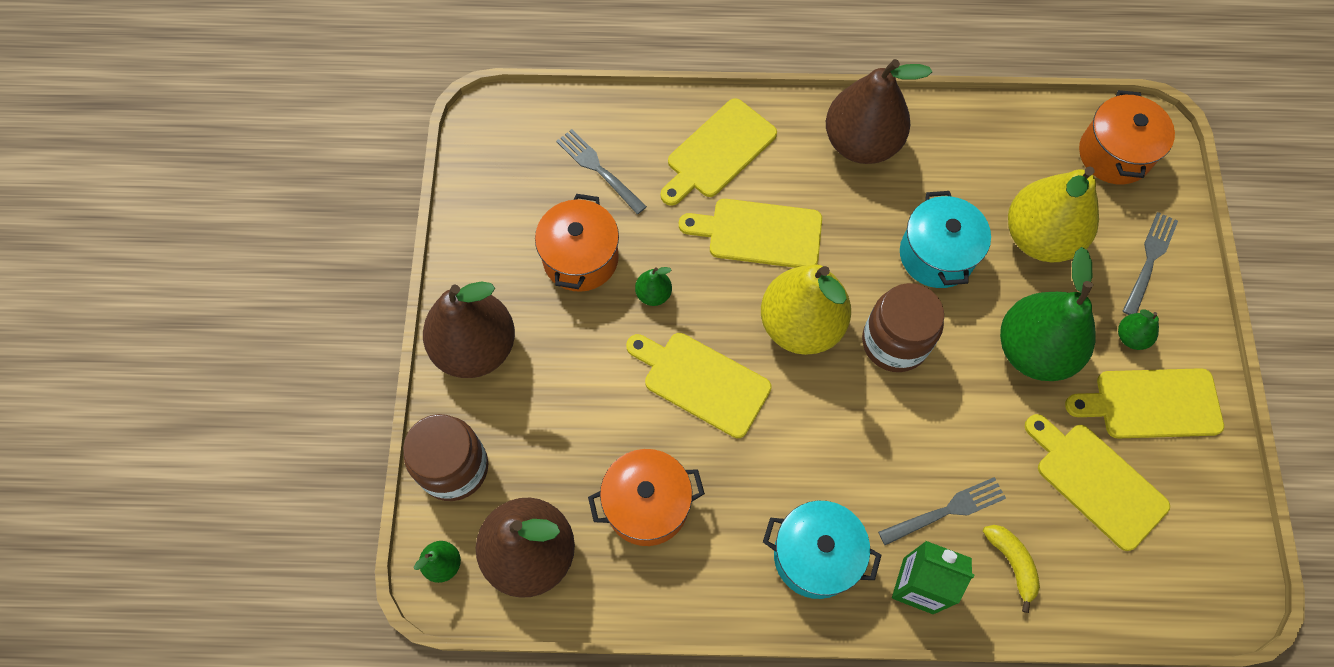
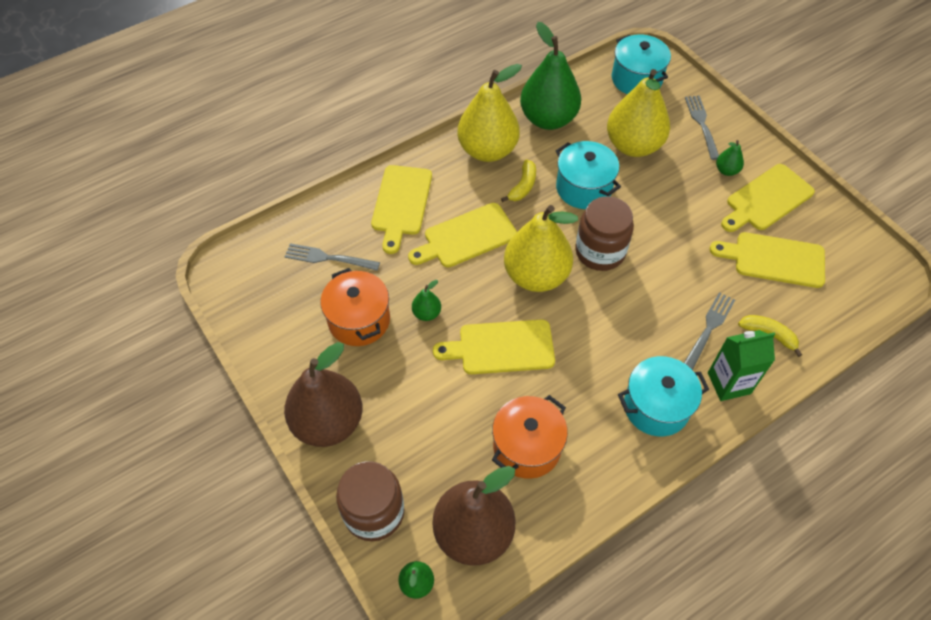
camera: 35 degrees left, 10 degrees down
brown pear [826,59,932,164] -> yellow pear [457,64,522,162]
green pear [1000,247,1096,381] -> green pear moved to [520,22,581,130]
orange pot [1079,90,1175,185] -> turquoise pot [612,34,671,94]
none -> yellow banana [501,159,536,202]

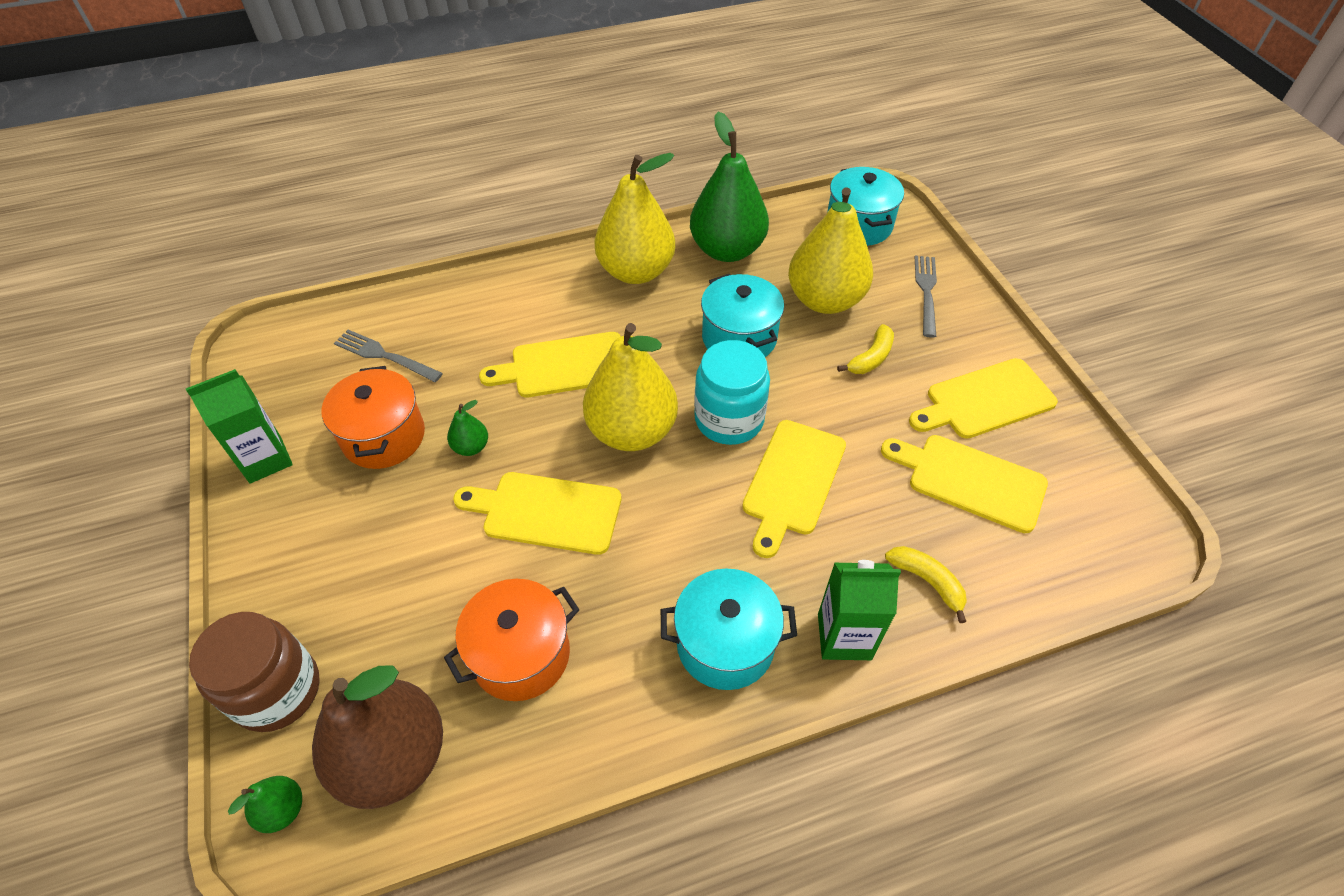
camera: 15 degrees right, 5 degrees down
brown pear [284,342,362,447] -> none
yellow cutting board [371,165,432,254] -> yellow cutting board moved to [742,420,846,558]
yellow banana [501,159,536,202] -> yellow banana moved to [837,324,894,374]
brown jar [575,196,634,271] -> turquoise jar [694,340,770,445]
grey fork [684,292,735,370] -> none
green pear [716,140,744,176] -> none
none -> green carton [186,369,293,484]

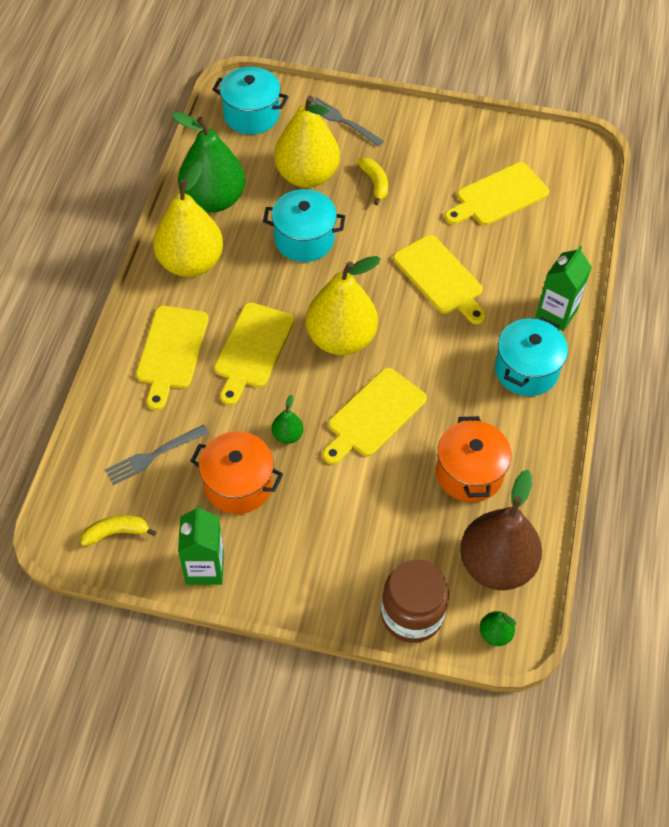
camera: 60 degrees left, 5 degrees up
turquoise jar [694,340,770,445] -> none
yellow banana [885,546,967,623] -> yellow banana moved to [81,515,156,546]
yellow cutting board [909,358,1058,439] -> yellow cutting board moved to [136,306,209,410]

